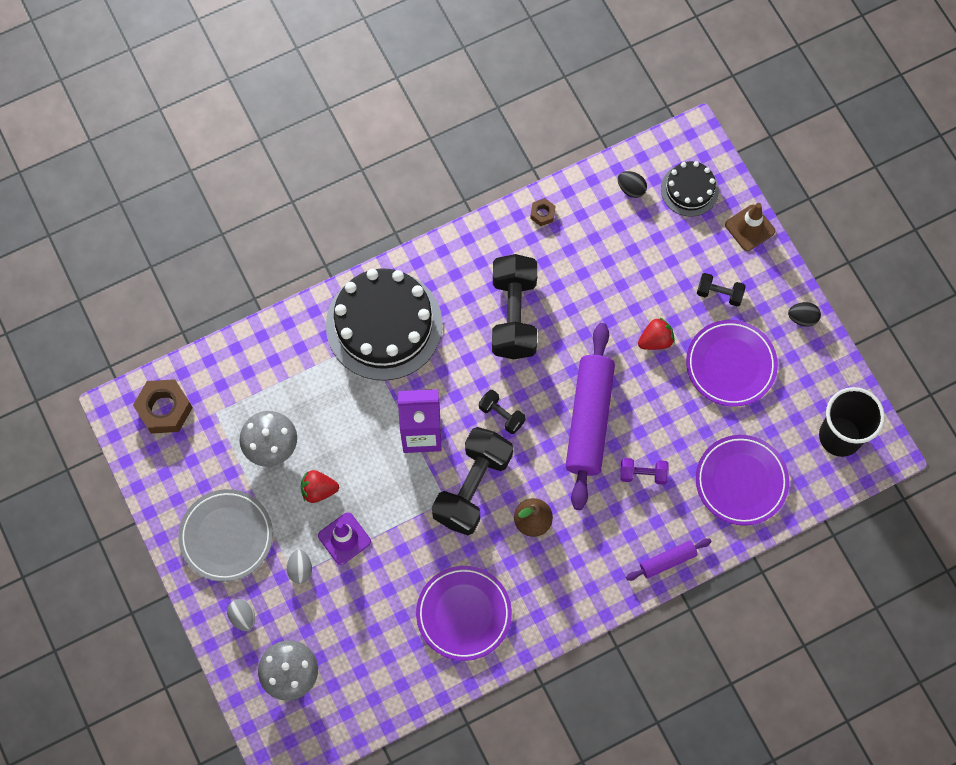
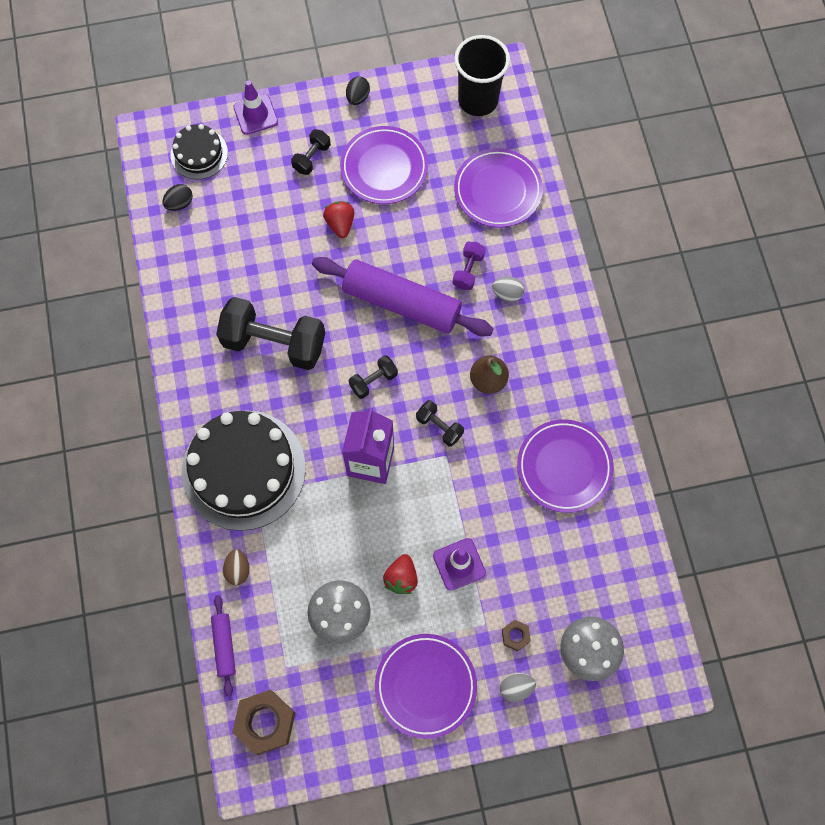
camera: 75 degrees left, 0 degrees up
grey plate [178,489,273,582] -> purple plate [375,634,477,739]
grey egg [286,550,312,584] -> grey egg moved to [492,277,525,302]
black dumbbell [432,427,513,535] -> black dumbbell [416,400,464,447], size x0.47
brown nut [530,198,555,226] -> brown nut moved to [502,620,531,651]
purple rolling pin [626,538,712,581] -> purple rolling pin moved to [211,595,236,697]
brown traffic cone [725,203,775,251] -> purple traffic cone [233,80,278,135]
none -> brown egg [223,549,250,585]

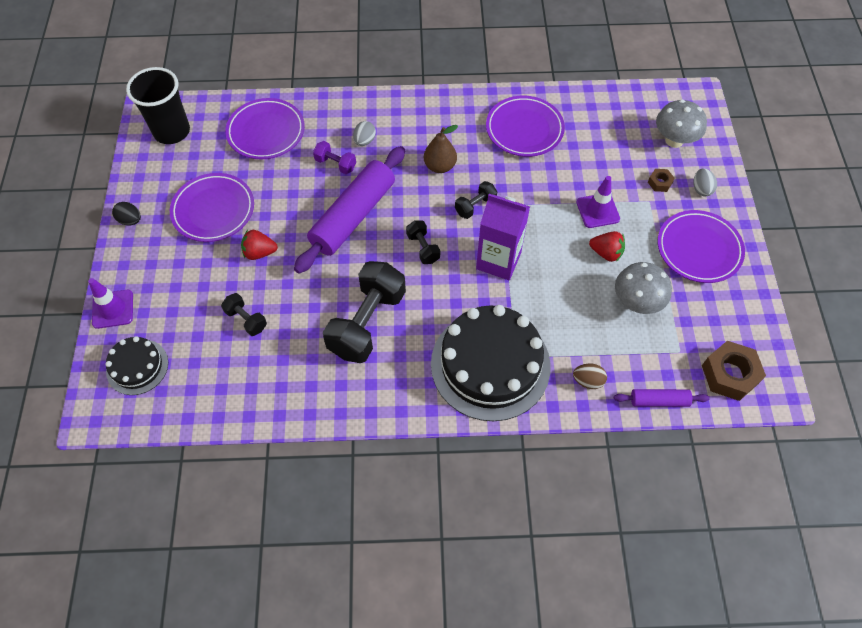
camera: 80 degrees left, 10 degrees down
black egg [162,184,193,211] -> none
black dumbbell [291,129,331,175] -> black dumbbell moved to [221,293,267,336]

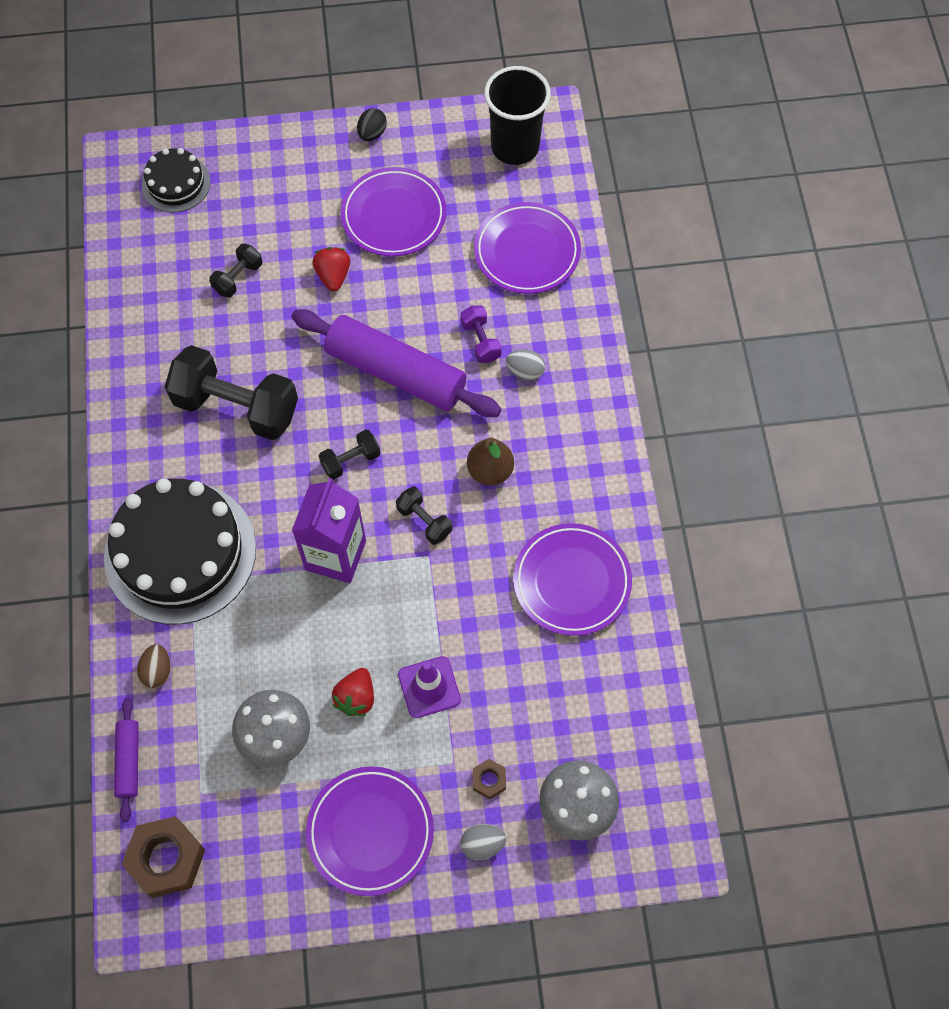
camera: 85 degrees right, 5 degrees up
purple traffic cone [88,278,133,329] -> none
purple dumbbell [313,141,356,174] -> purple dumbbell turned 45 degrees counterclockwise [460,306,502,363]

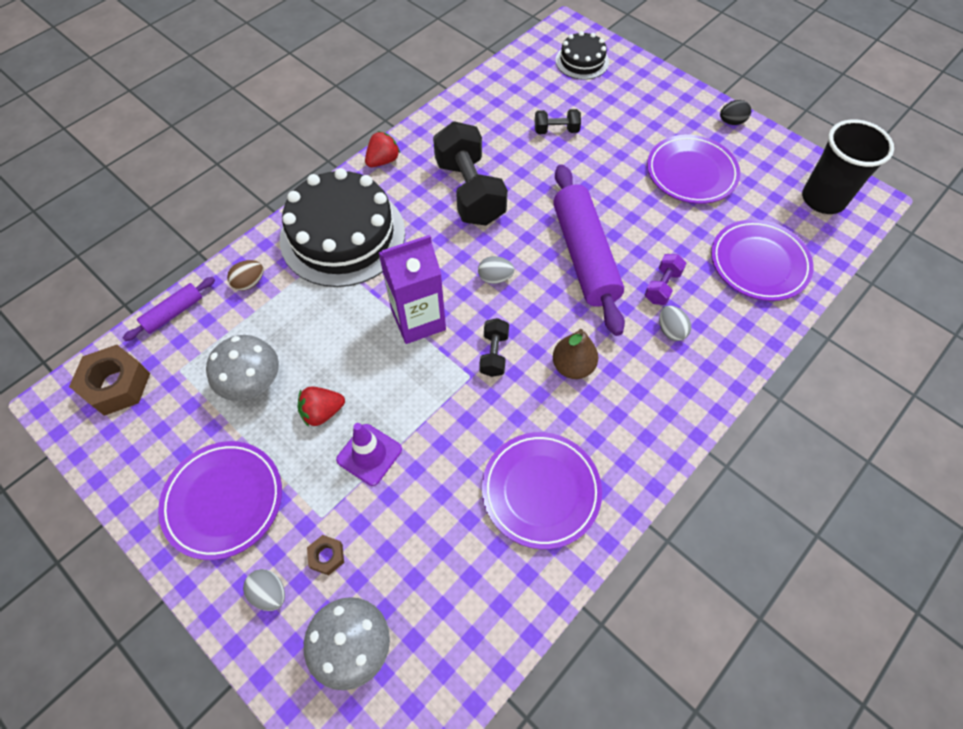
camera: 50 degrees right, 5 degrees down
red strawberry [312,247,350,291] -> red strawberry moved to [365,131,400,167]
black dumbbell [319,429,380,480] -> grey egg [478,256,514,284]

